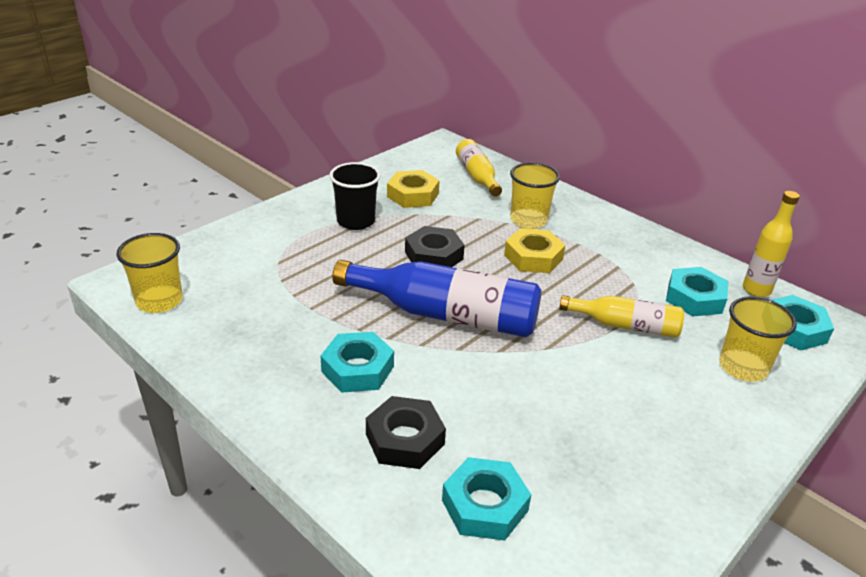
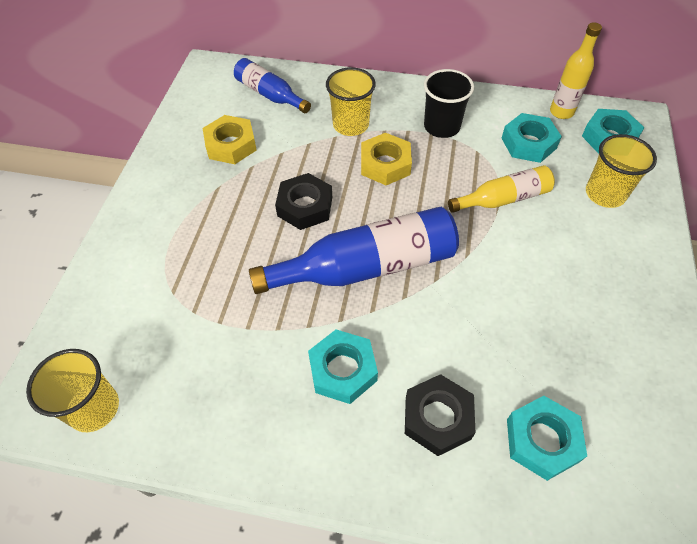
camera: 30 degrees left, 20 degrees up
black cup [330,162,380,230] -> black cup moved to [424,69,474,138]
yellow bottle [456,139,502,197] -> blue bottle [234,58,311,113]

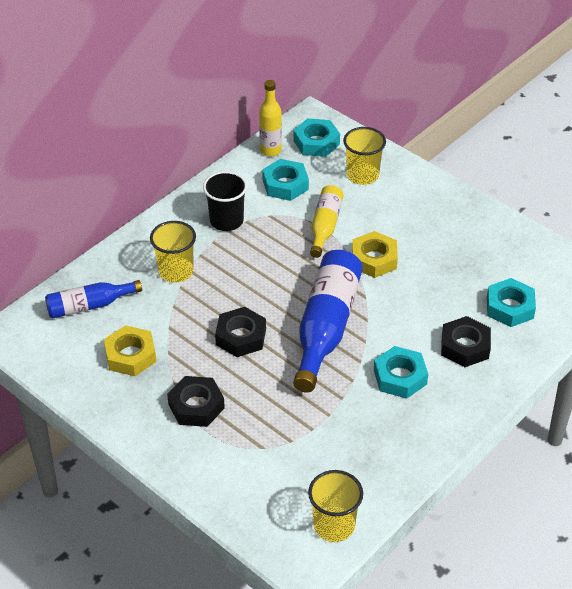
camera: 60 degrees left, 10 degrees down
yellow nut [361,133,412,186] -> yellow nut moved to [352,231,398,278]
none -> black nut [167,376,225,427]

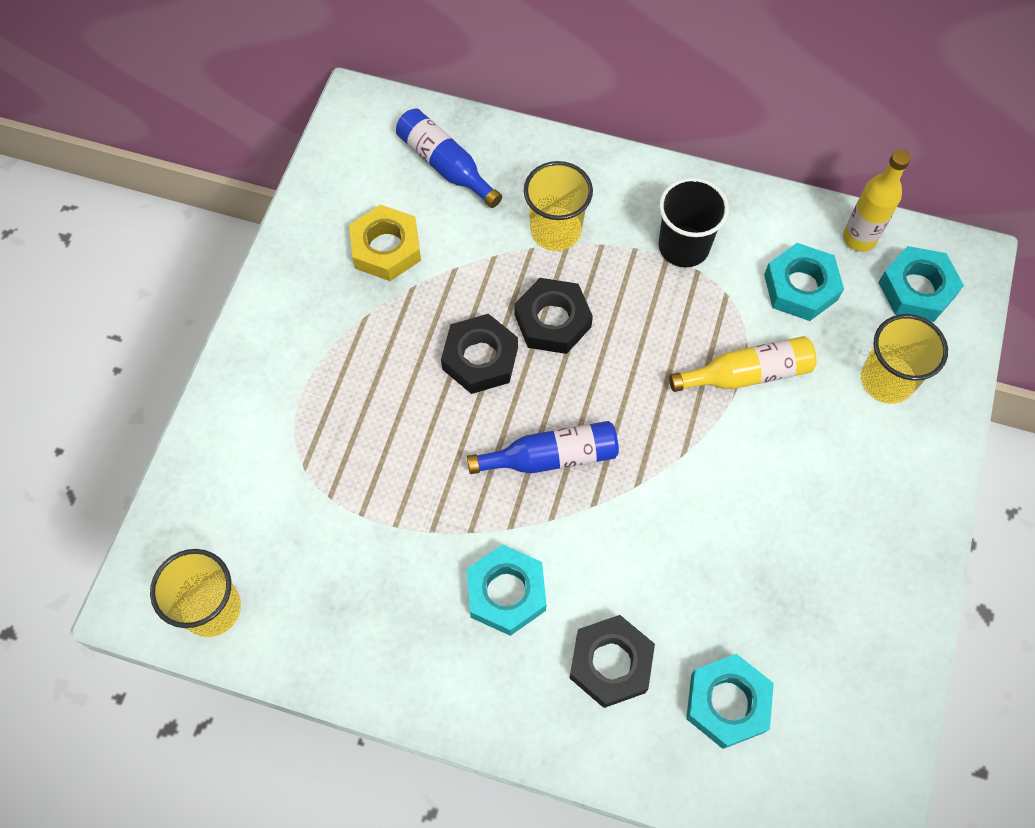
camera: 65 degrees right, 20 degrees up
black nut [167,376,225,427] -> black nut moved to [514,278,593,354]
blue bottle [293,250,363,393] -> blue bottle [467,421,619,474], size x0.58
yellow nut [352,231,398,278] -> none

